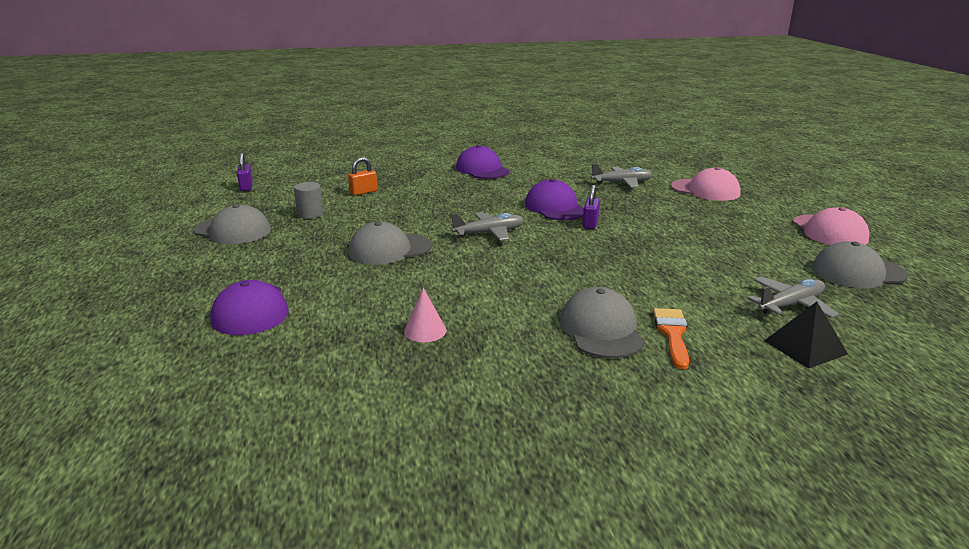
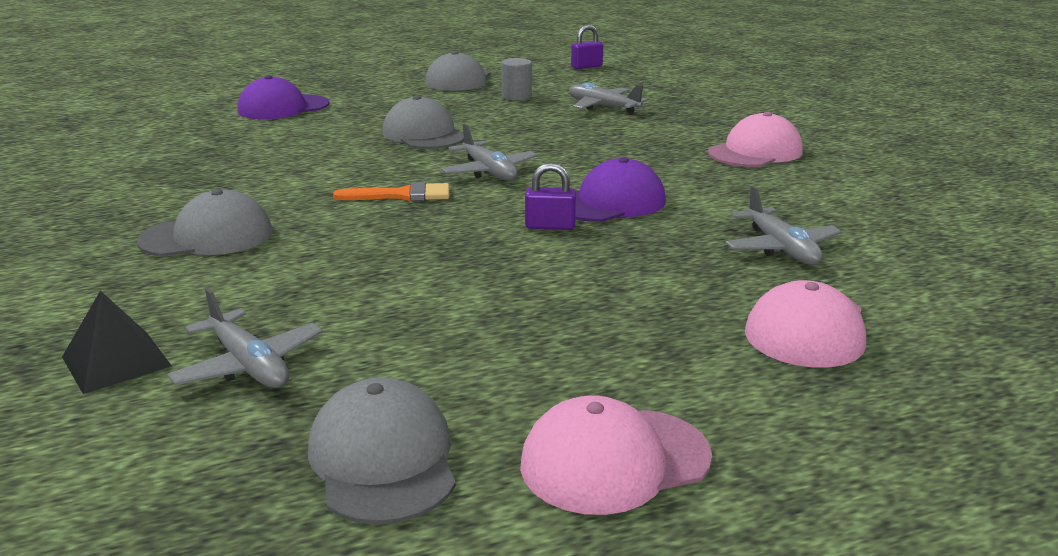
camera: 80 degrees right, 0 degrees up
orange padlock [348,157,377,196] -> grey plane [569,82,648,114]
pink cone [404,288,446,342] -> none
purple cap [456,145,509,179] -> pink cap [708,112,803,167]
orange brush [653,308,689,369] -> orange brush moved to [333,182,449,201]

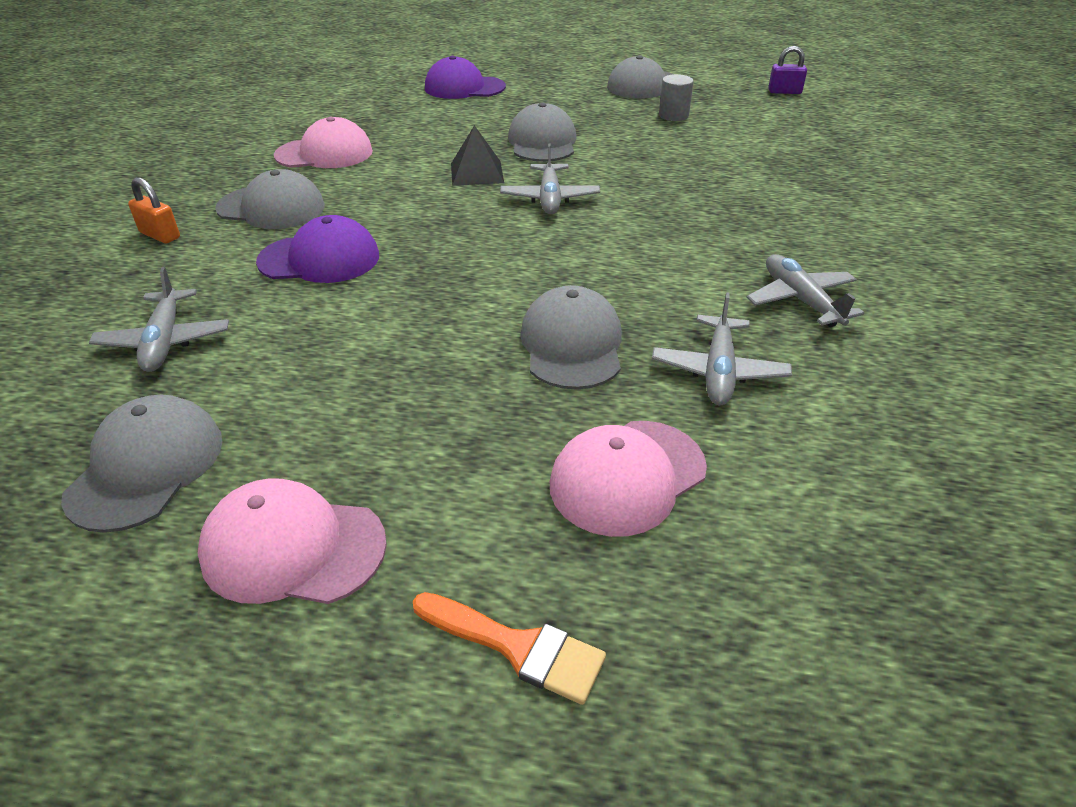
camera: 30 degrees right, 15 degrees up
black pyramid [62,290,172,394] -> black pyramid moved to [451,125,504,186]
orange brush [333,182,449,201] -> orange brush moved to [413,592,606,705]
purple padlock [525,163,576,230] -> none
grey plane [569,82,648,114] -> grey plane moved to [746,254,864,327]
purple cap [575,157,666,222] -> purple cap moved to [256,215,379,283]
pink cap [708,112,803,167] -> pink cap moved to [274,117,373,168]
none -> orange padlock [128,177,180,243]
none -> grey cap [520,285,622,390]

